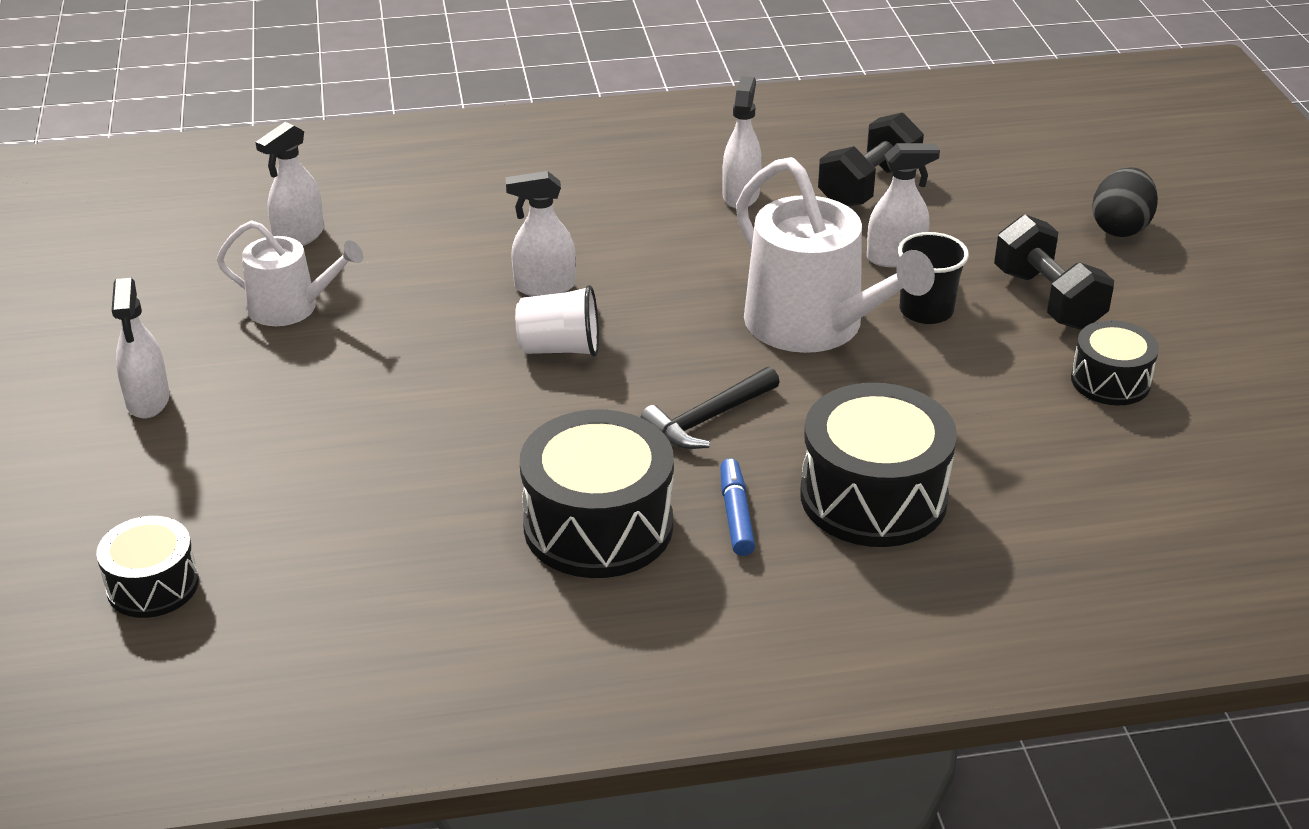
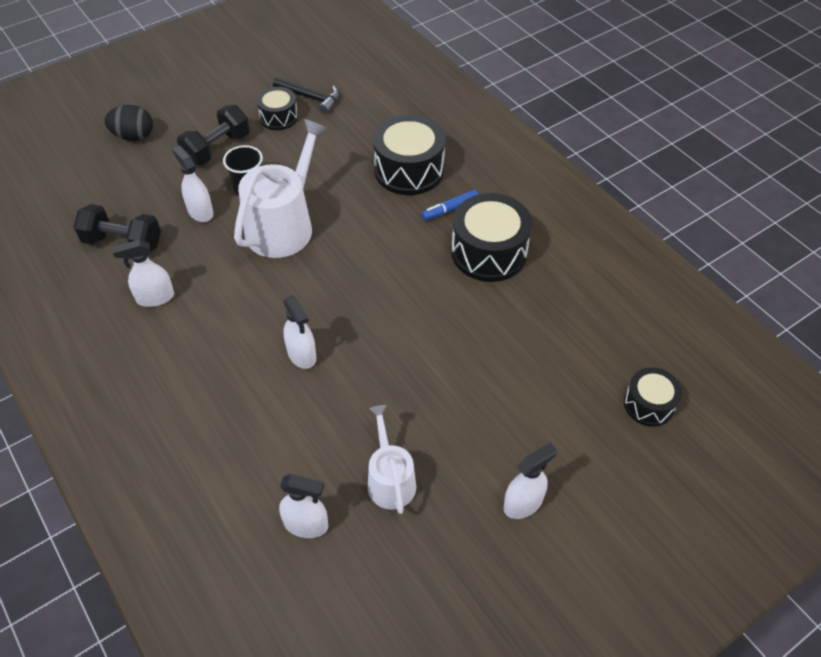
camera: 115 degrees left, 15 degrees up
white cup [515,285,599,357] -> none
black hammer [640,367,780,449] -> black hammer moved to [273,77,339,113]

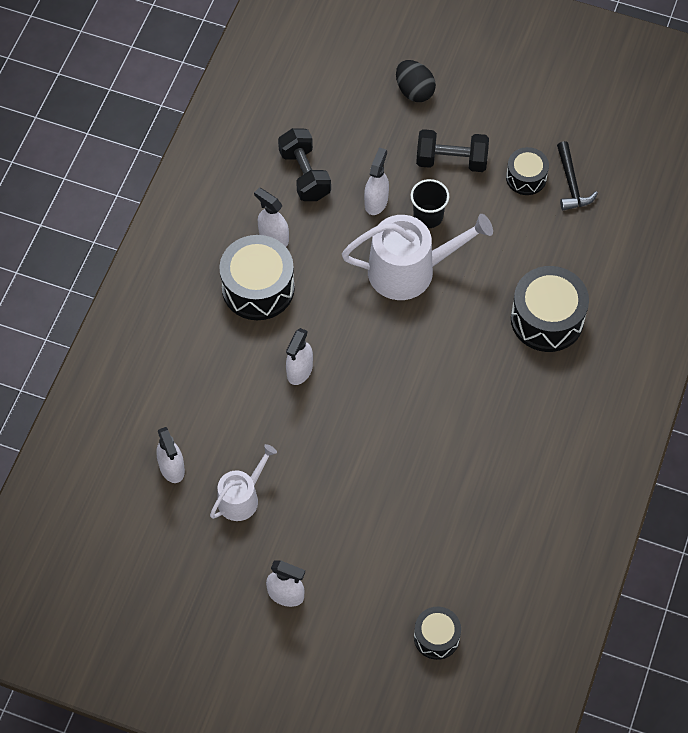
camera: 55 degrees right, 10 degrees up
blue marker [421,190,478,221] -> none
black drum [451,193,532,282] -> black drum moved to [219,235,295,320]

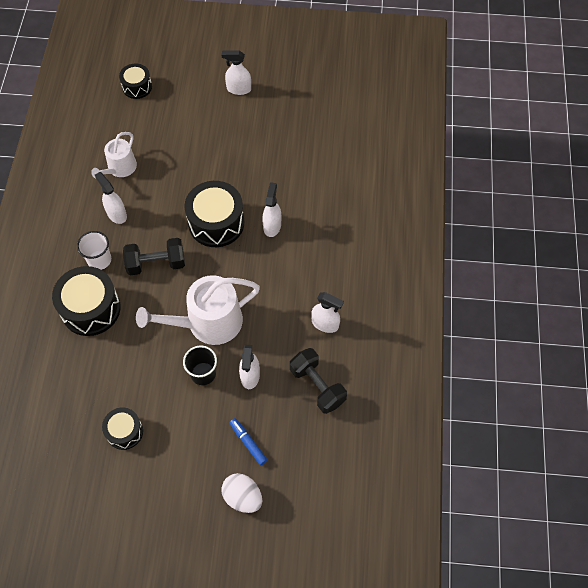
camera: 165 degrees right, 0 degrees up
white spray bottle [156,427,185,483] -> white spray bottle moved to [95,172,127,224]
white watering can [210,444,277,521] -> white watering can moved to [91,132,137,178]
black drum [219,235,295,320] -> black drum moved to [184,181,244,247]
black egg [396,60,436,102] -> white egg [221,473,262,513]
black dumbbell [416,129,489,172] -> black dumbbell moved to [123,238,185,275]
black hammer [557,141,598,210] -> none
none -> white cup [77,231,111,270]
none -> blue marker [229,418,268,466]

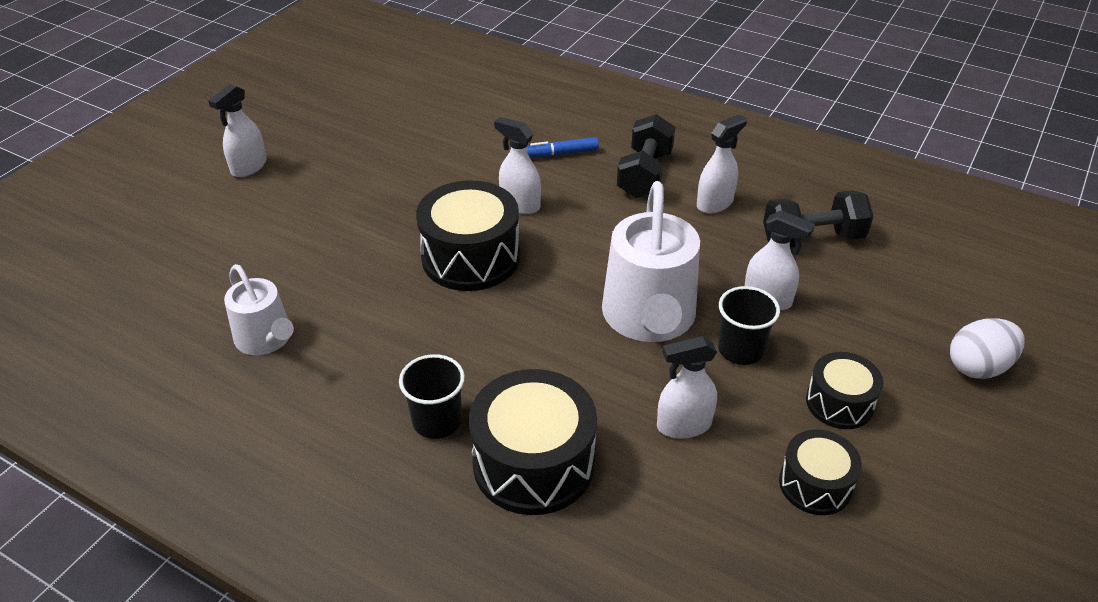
camera: 65 degrees left, 20 degrees down
white cup [77,231,111,270] -> black cup [399,354,465,439]
white spray bottle [95,172,127,224] -> white spray bottle moved to [657,336,717,439]
black drum [119,63,152,99] -> black drum moved to [806,352,883,429]
black dumbbell [123,238,185,275] -> black dumbbell moved to [617,114,675,199]
blue marker [229,418,268,466] -> blue marker moved to [526,137,599,158]

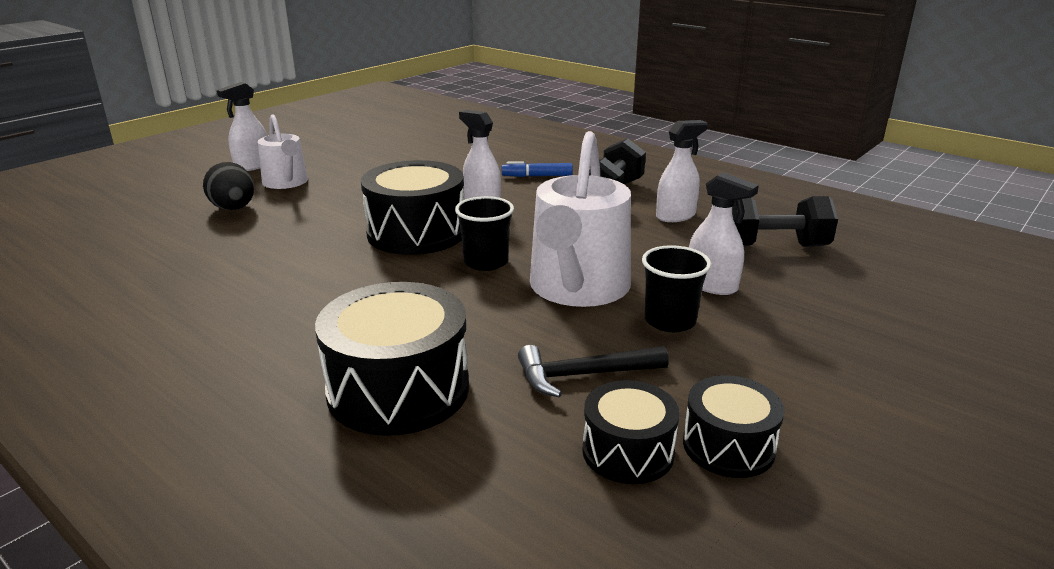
camera: 10 degrees right, 15 degrees down
white watering can [224,264,294,355] -> white watering can moved to [258,114,308,189]
black cup [399,354,465,439] -> black cup moved to [455,196,514,271]
white spray bottle [657,336,717,439] -> black hammer [518,345,669,397]
black drum [806,352,883,429] -> black drum moved to [582,380,680,484]
white egg [950,318,1025,379] -> none
none -> black egg [203,162,254,210]

